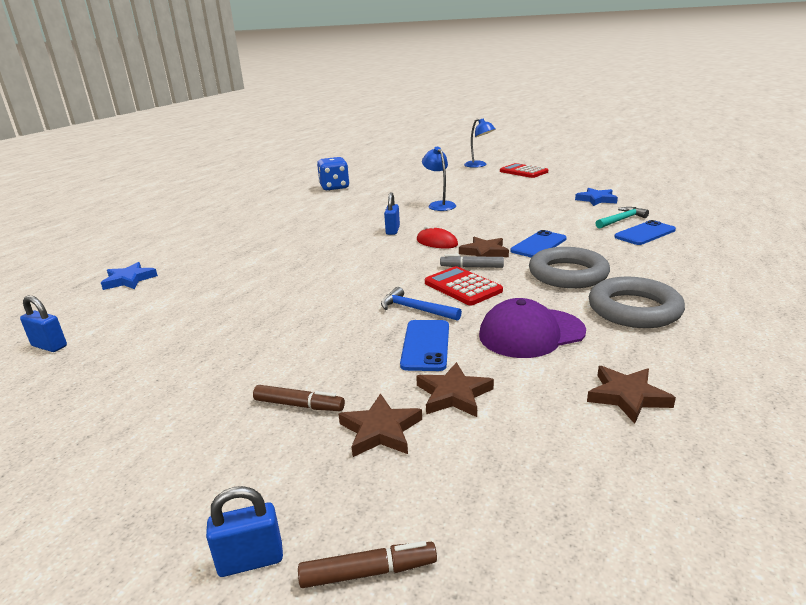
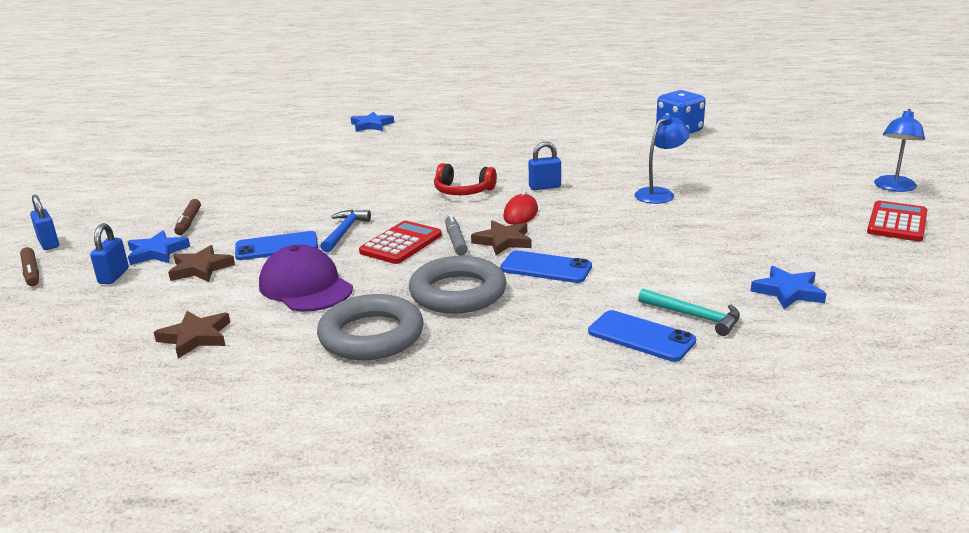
camera: 70 degrees right, 0 degrees up
blue padlock [20,295,67,352] -> blue padlock moved to [90,223,129,284]
brown star [338,393,422,457] -> blue star [127,230,190,265]
none -> red headphones [434,163,497,195]

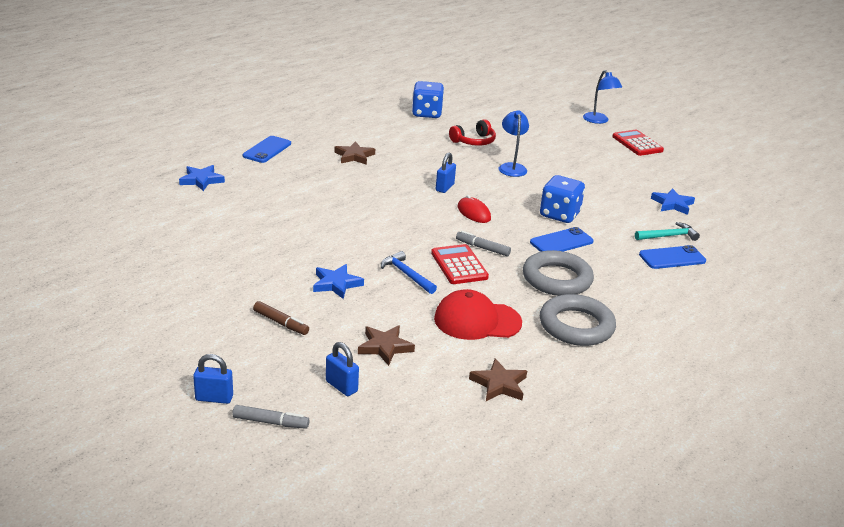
camera: 55 degrees left, 5 degrees up
brown marker [20,247,39,286] -> grey marker [232,405,310,429]
blue star [127,230,190,265] -> blue star moved to [313,264,364,299]
blue phone [235,231,318,260] -> blue phone moved to [243,136,291,163]
purple cap [259,244,353,312] -> red cap [434,289,522,340]
red headphones [434,163,497,195] -> red headphones moved to [449,119,496,146]
brown star [471,220,532,255] -> brown star moved to [334,141,375,165]
none -> blue dice [540,175,585,223]

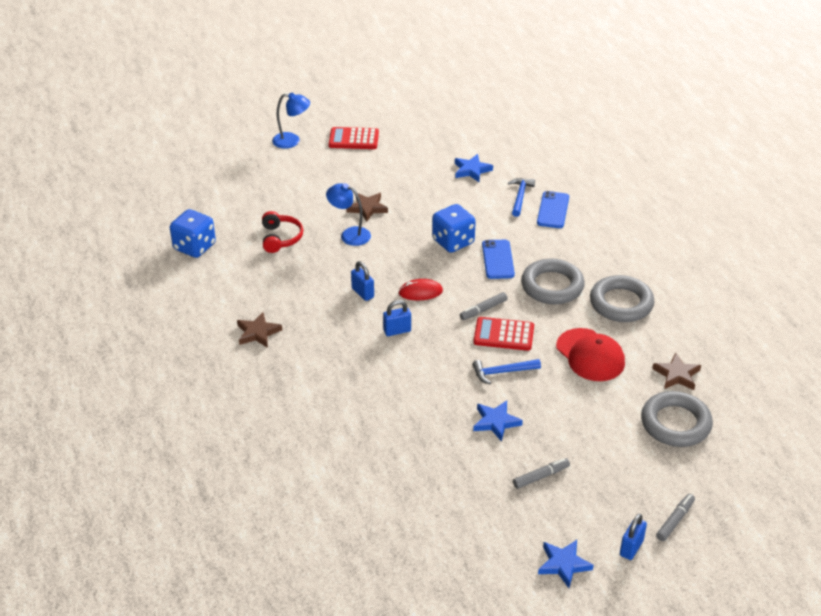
camera: 60 degrees left, 10 degrees up
blue star [179,165,225,191] -> blue star moved to [538,540,594,588]
blue phone [243,136,291,163] -> none
brown marker [253,301,309,335] -> grey marker [513,458,570,489]
blue padlock [326,342,359,396] -> blue padlock moved to [383,300,411,336]
brown star [358,325,415,366] -> brown star moved to [346,193,388,222]
red cap [434,289,522,340] -> red cap turned 60 degrees counterclockwise [556,328,625,381]
turquoise hammer [635,222,700,241] -> blue hammer [508,178,535,217]
none -> grey ring [641,391,713,447]

